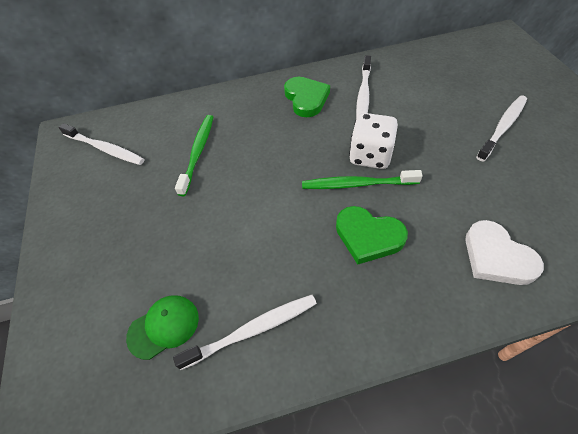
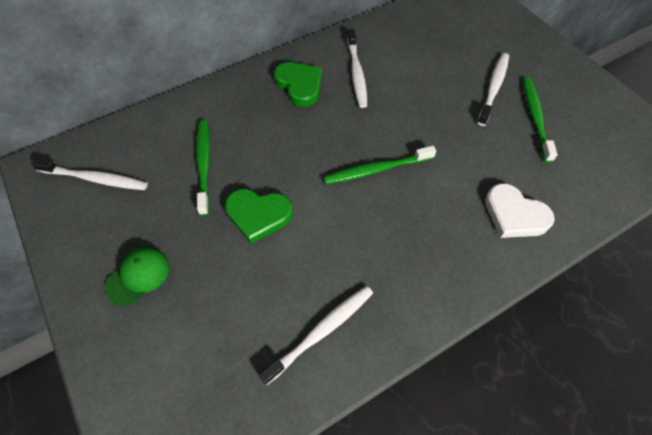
camera: 20 degrees left, 5 degrees up
green cap [126,295,199,360] -> green cap moved to [105,247,169,306]
green heart [336,206,408,264] -> green heart moved to [225,189,293,244]
white dice [349,113,398,169] -> none
none -> green toothbrush [523,77,558,163]

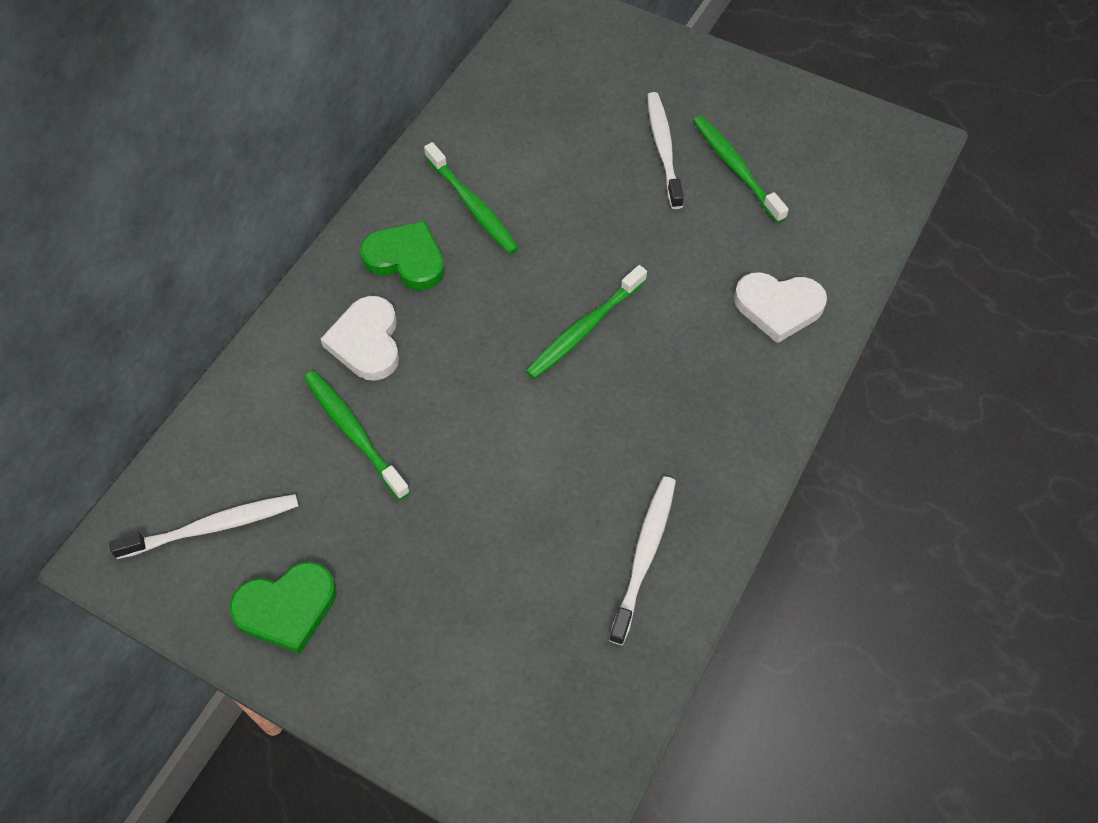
camera: 30 degrees left, 0 degrees up
green cap [105,247,169,306] -> none
green heart [225,189,293,244] -> green heart moved to [230,562,337,654]
white toothbrush [347,29,367,108] -> green toothbrush [424,142,519,254]
none -> white heart [321,296,399,381]

